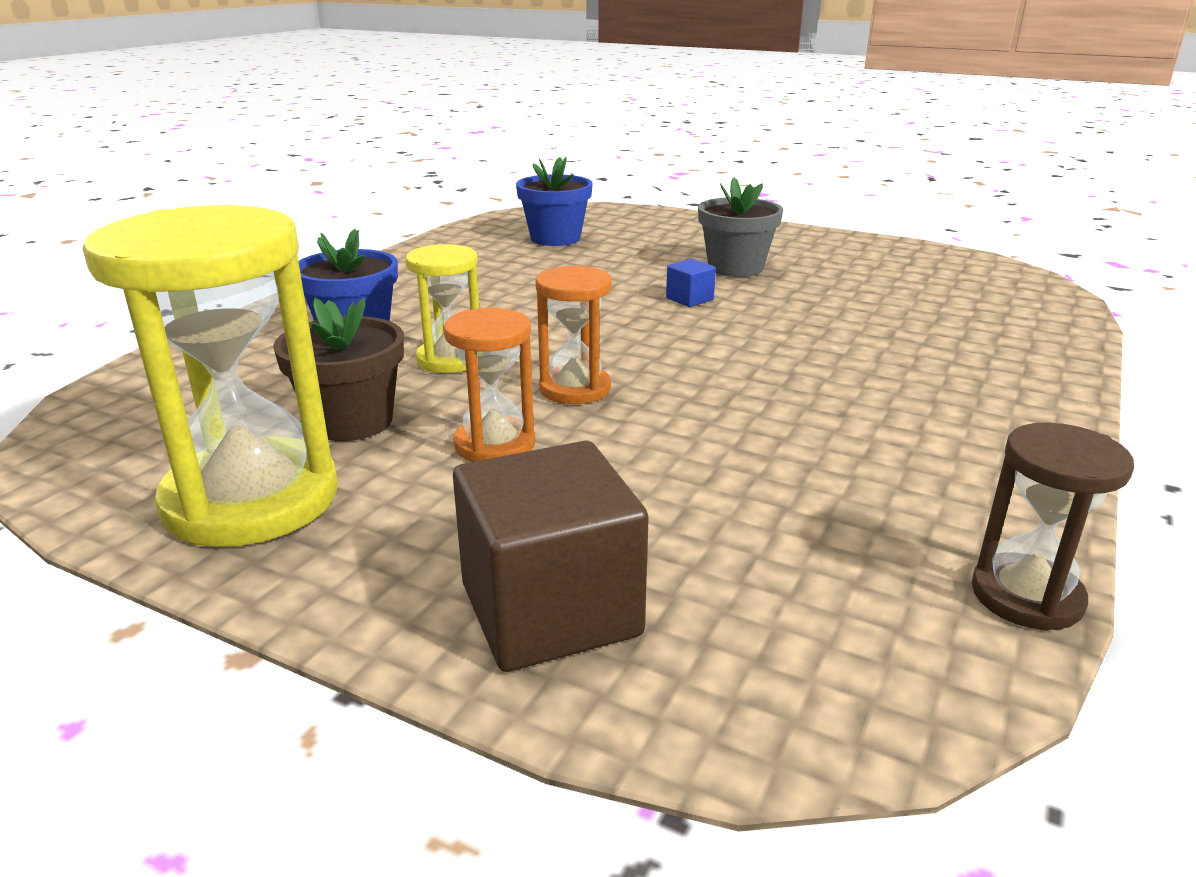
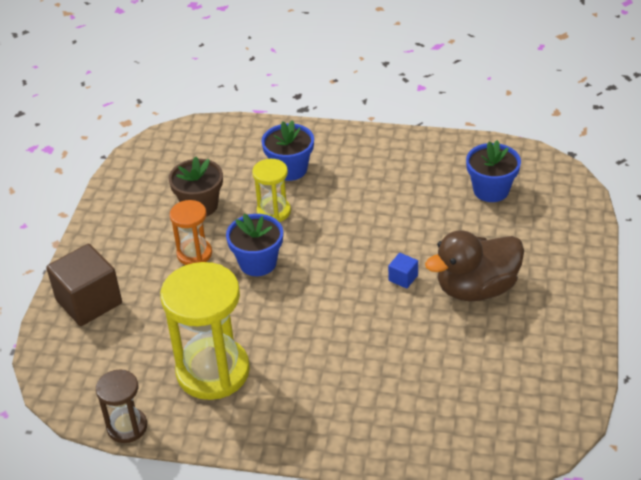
camera: 75 degrees right, 15 degrees up
yellow hourglass [83,205,338,547] -> yellow hourglass moved to [160,262,250,400]
orange hourglass [535,266,612,404] -> blue flower pot [226,214,283,276]
grey flower pot [698,177,783,277] -> brown duck [425,230,524,301]

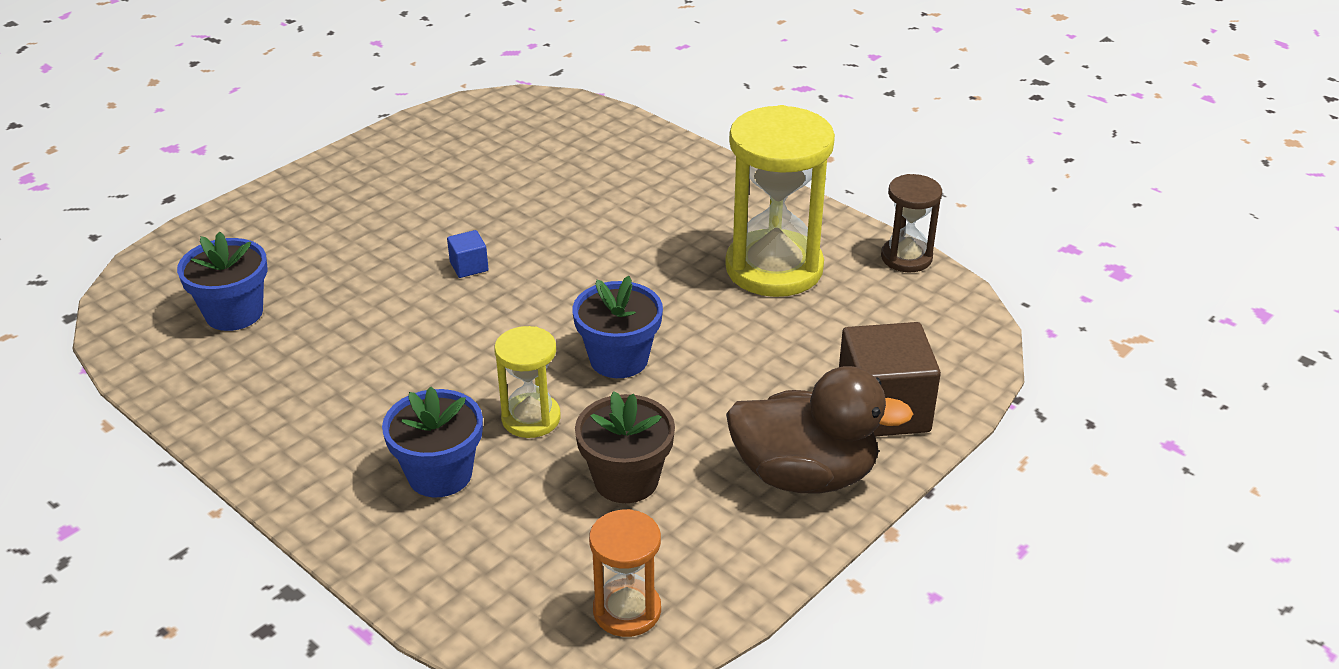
camera: 150 degrees left, 5 degrees down
orange hourglass [170,200,212,265] -> orange hourglass moved to [589,509,661,637]
brown duck [425,230,524,301] -> brown duck moved to [726,366,913,494]

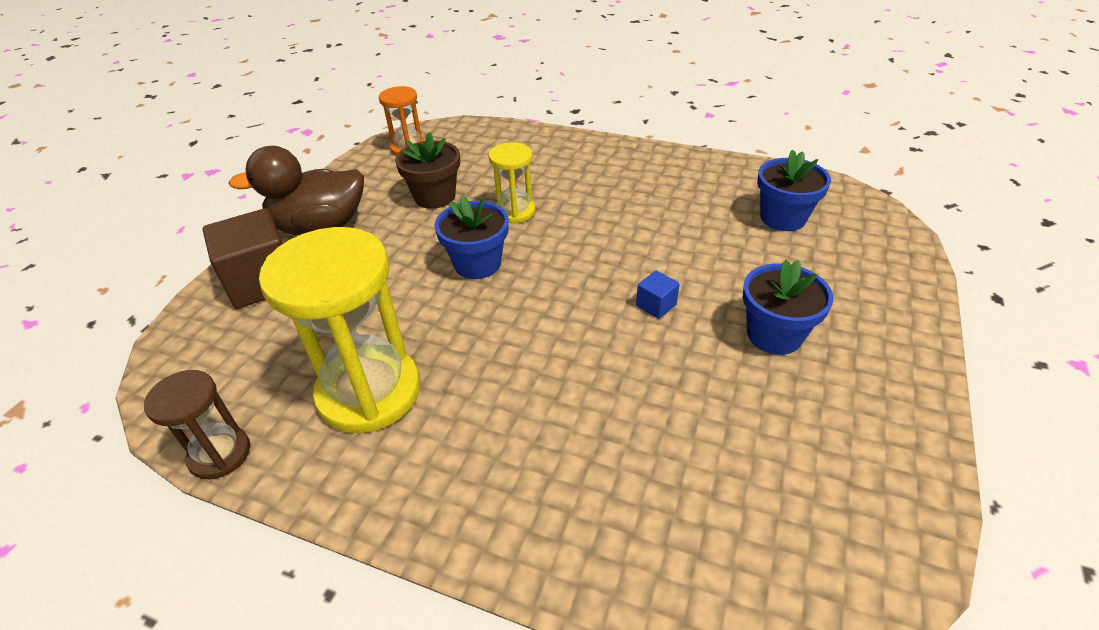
camera: 160 degrees right, 5 degrees up
blue flower pot [382,387,483,497] -> blue flower pot moved to [743,260,834,355]

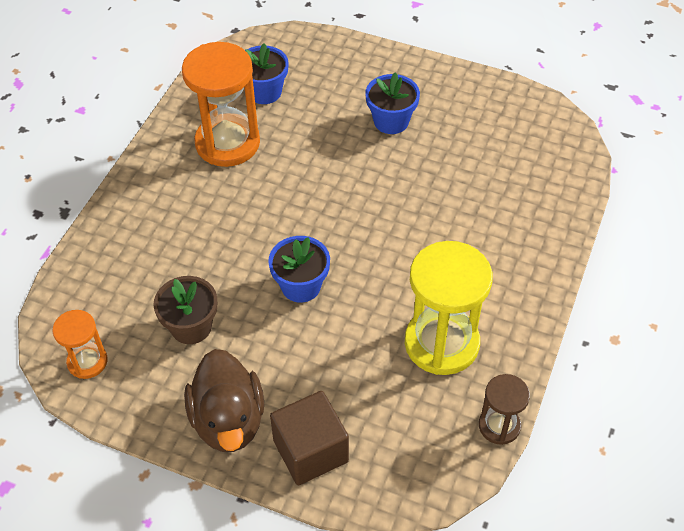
camera: 90 degrees left, 10 degrees up
yellow hourglass [488,142,536,224] -> none
blue cube [636,271,679,319] -> none
none -> orange hourglass [182,42,260,167]

